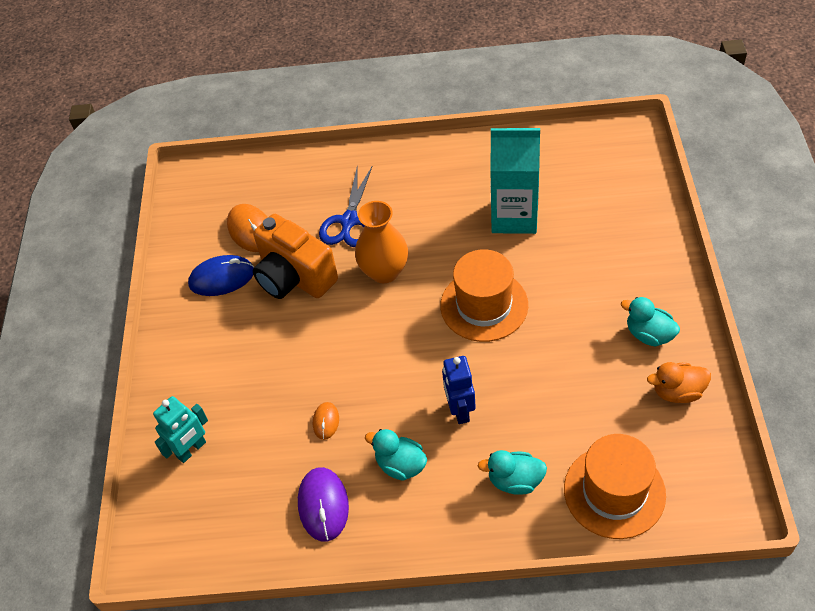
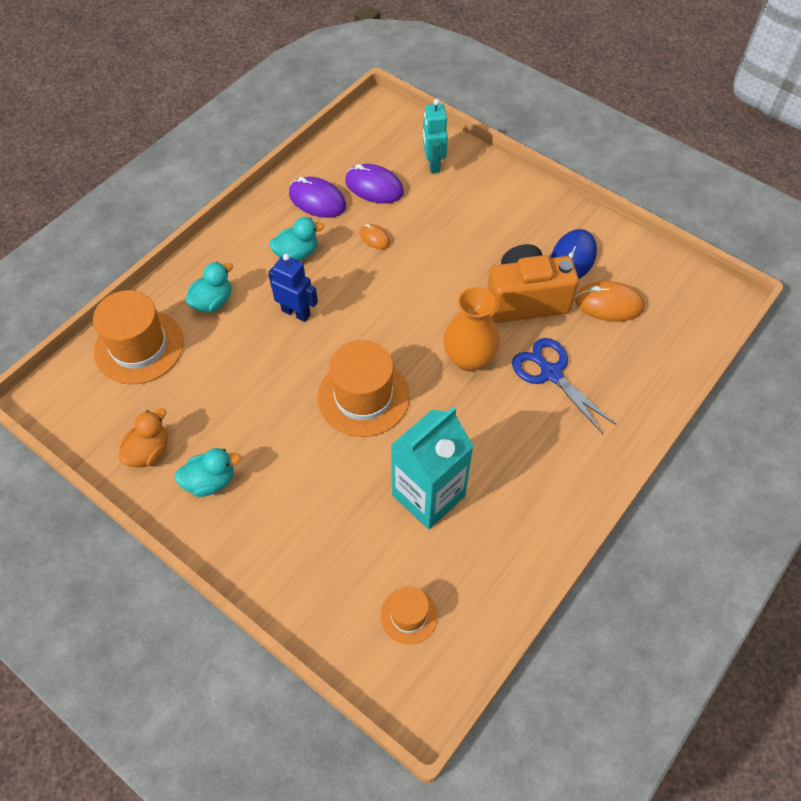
camera: 125 degrees right, 5 degrees up
none -> purple mouse [345,164,404,204]
none -> orange hat [380,586,438,645]

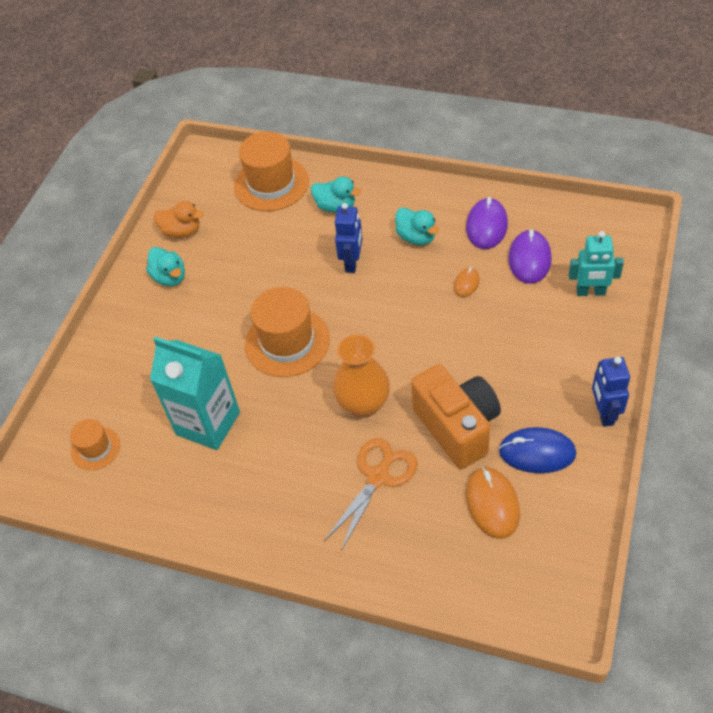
camera: 75 degrees right, 5 degrees down
turquoise robot [423,99,448,173] -> turquoise robot turned 150 degrees counterclockwise [569,231,624,296]
blue scissors [512,338,616,434] -> orange scissors [324,438,418,551]
none -> blue robot [592,357,630,427]

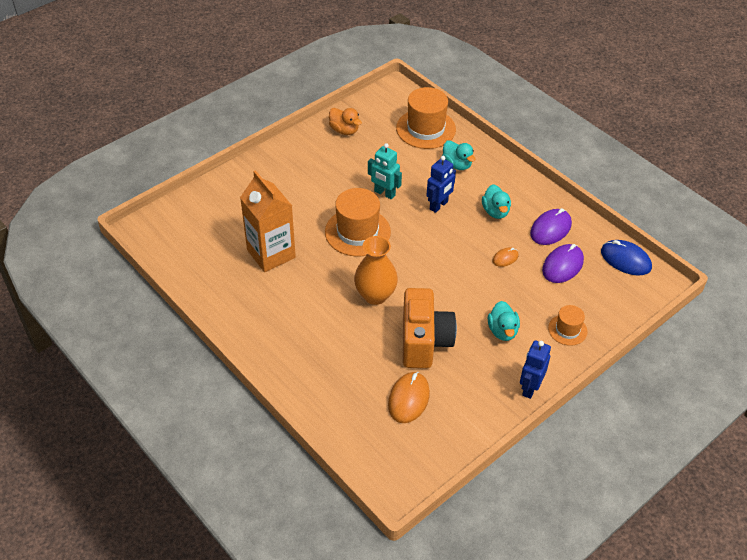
camera: 25 degrees right, 5 degrees down
orange hat [70,419,120,470] -> orange hat moved to [548,305,588,346]
turquoise duck [146,247,185,286] -> turquoise duck moved to [488,301,520,341]
turquoise carton [150,337,240,450] -> orange carton [240,170,296,272]
orange scissors [324,438,418,551] -> none
blue mouse [499,427,576,473] -> blue mouse moved to [601,240,652,275]
turquoise robot [569,231,624,296] -> turquoise robot moved to [368,143,402,199]

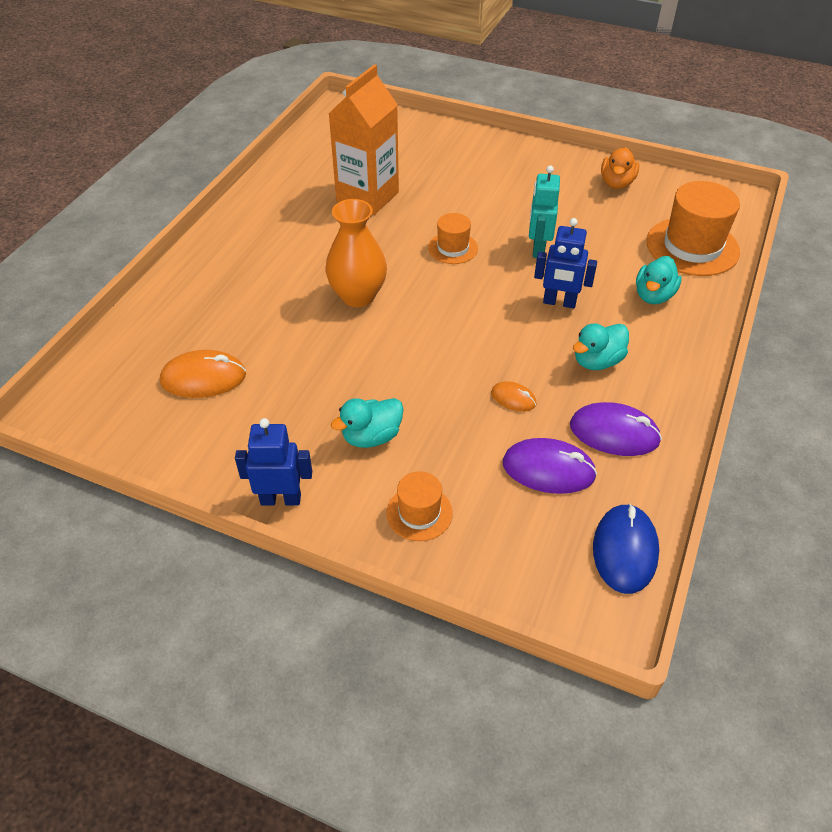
camera: 65 degrees right, 0 degrees up
orange hat [325,188,391,257] -> orange hat [428,213,478,264], size x0.55
orange camera [403,288,457,368] -> none

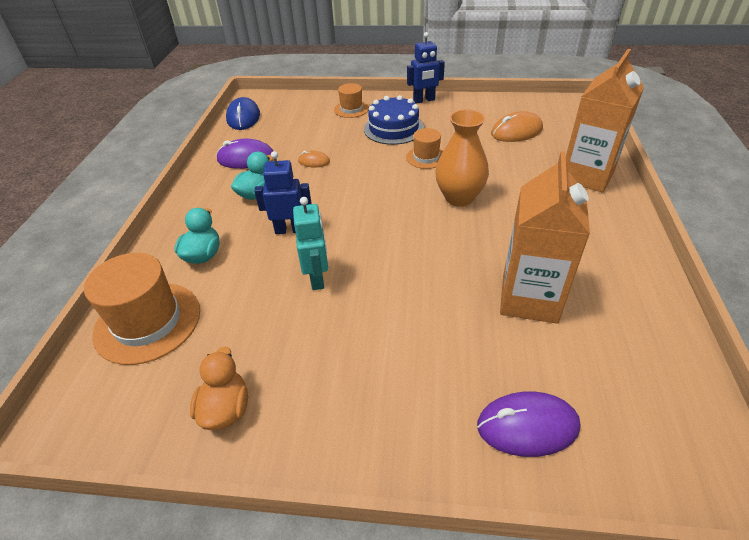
camera: 165 degrees right, 5 degrees down
turquoise duck [331,398,404,448] -> blue cake [364,95,424,145]
orange hat [428,213,478,264] -> orange hat moved to [406,128,443,169]
purple mouse [503,438,597,494] -> purple mouse moved to [477,391,581,457]
none -> orange carton [566,49,644,193]

